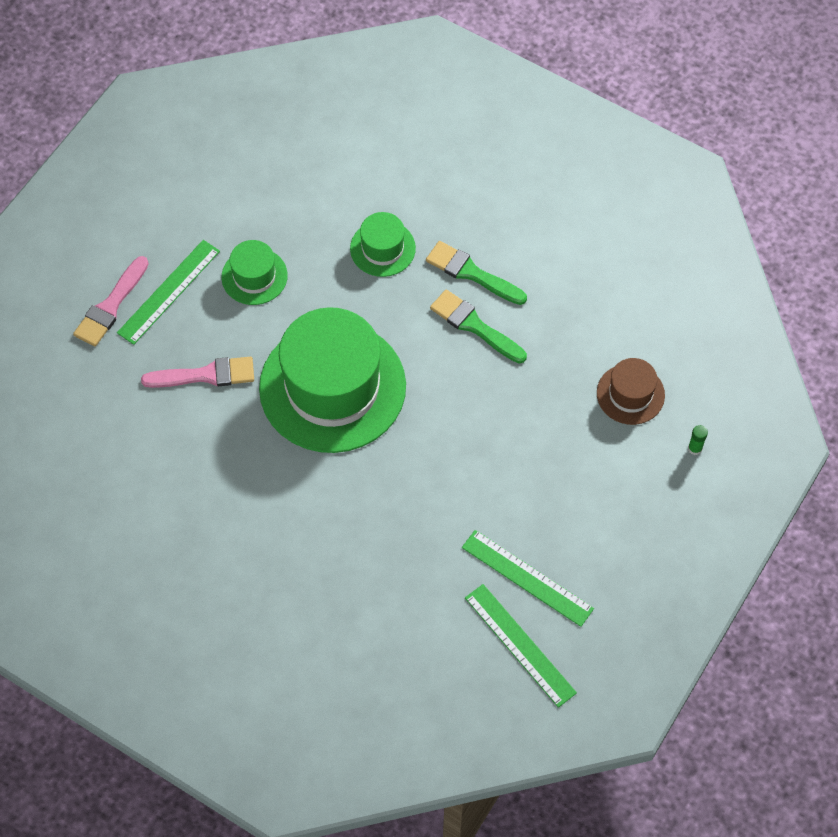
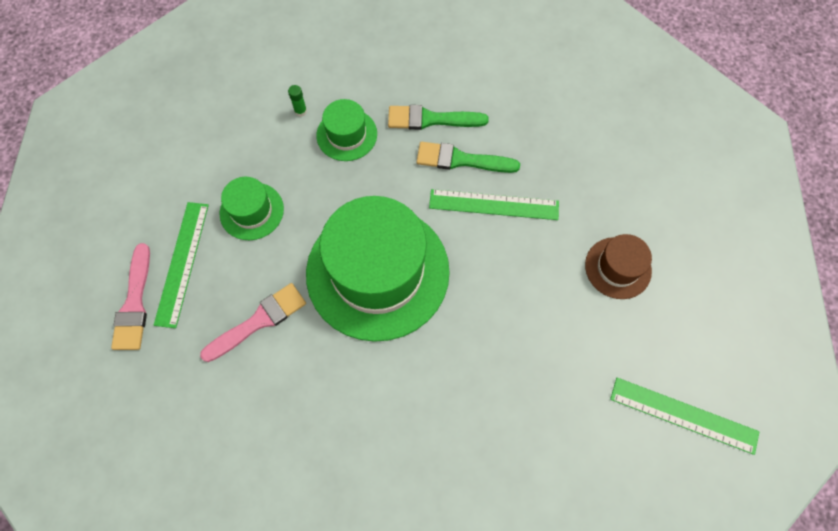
camera: 30 degrees left, 5 degrees up
green ruler [462,530,594,627] -> green ruler moved to [429,189,559,220]
brown hat [597,358,665,425] -> brown hat moved to [585,234,652,299]
green glue stick [688,425,708,455] -> green glue stick moved to [288,85,307,117]

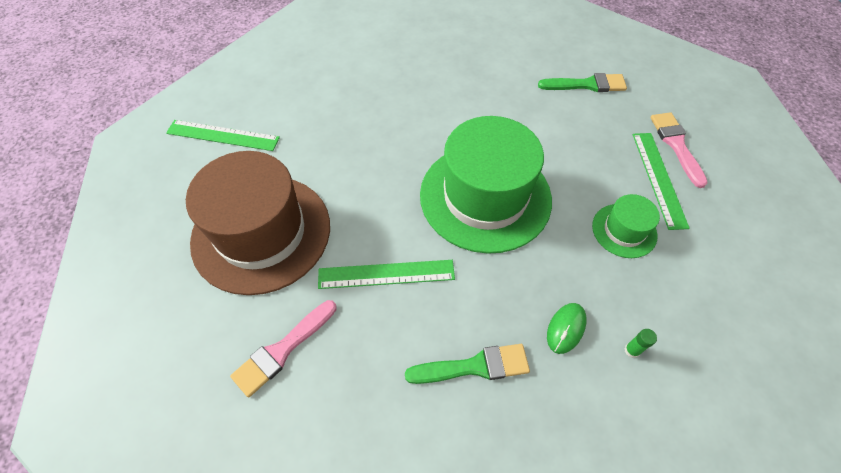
camera: 170 degrees right, 10 degrees down
pink brush [200,283,306,362] -> pink brush moved to [230,300,337,397]
green hat [316,99,377,161] -> green mouse [547,303,587,354]
green brush [417,142,520,173] -> green brush moved to [538,73,627,92]
brown hat [585,234,652,299] -> brown hat [186,151,330,295], size x2.16

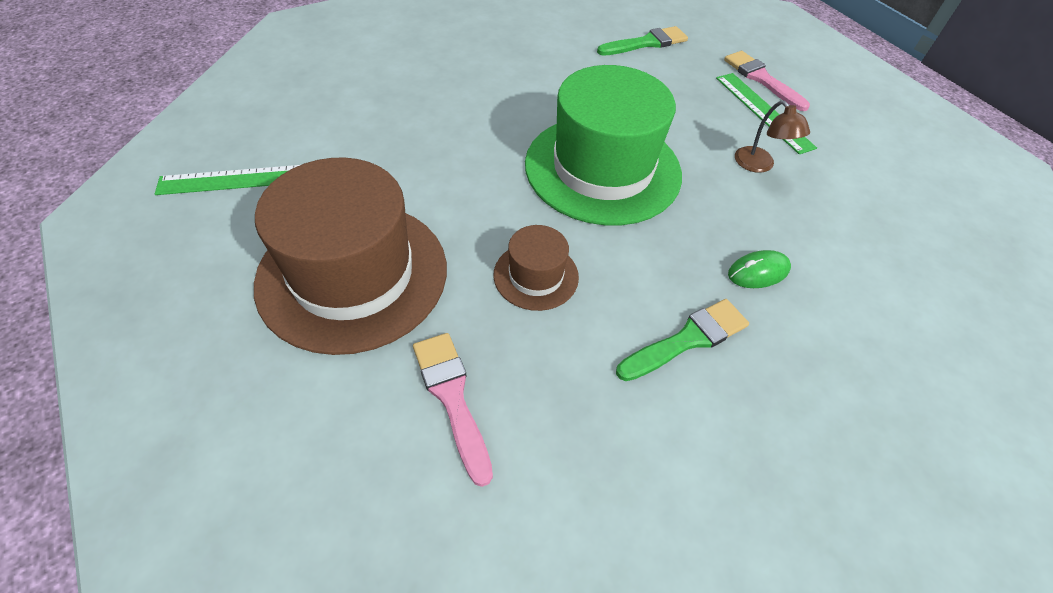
camera: 25 degrees left, 5 degrees down
pink brush [230,300,337,397] -> pink brush turned 135 degrees clockwise [413,333,493,487]
green ruler [318,260,455,289] -> brown hat [493,225,579,311]
green mouse [547,303,587,354] -> green mouse turned 60 degrees clockwise [728,250,791,288]
green hat [592,194,660,258] -> brown lamp [735,101,810,173]
green glue stick [624,329,657,358] -> none

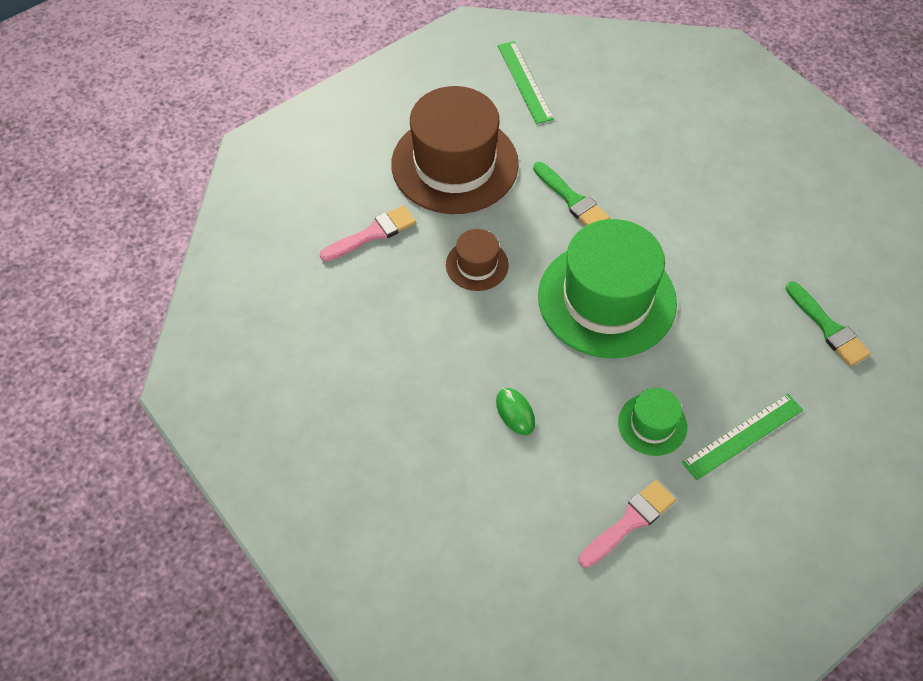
camera: 85 degrees right, 5 degrees up
green brush [616,299,749,381] -> green brush moved to [533,162,610,226]
pink brush [724,51,810,111] -> pink brush moved to [578,480,676,568]
brown lamp [735,101,810,173] -> green hat [618,388,687,456]

